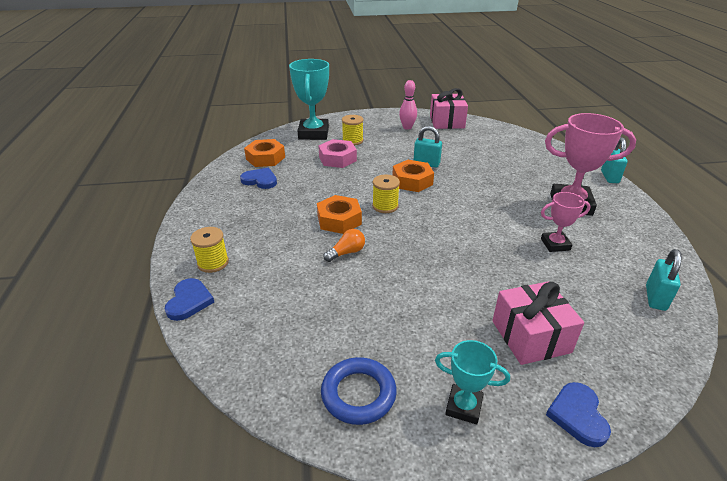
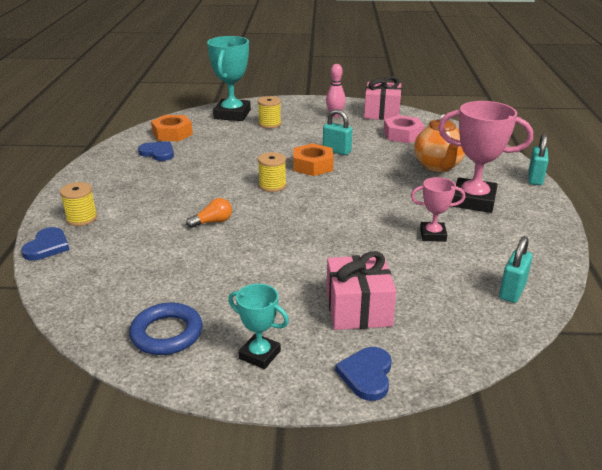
camera: 10 degrees right, 5 degrees down
orange nut [317,195,362,234] -> none
pink nut [319,139,357,168] -> pink nut moved to [383,115,424,143]
none -> orange teapot [414,114,465,172]

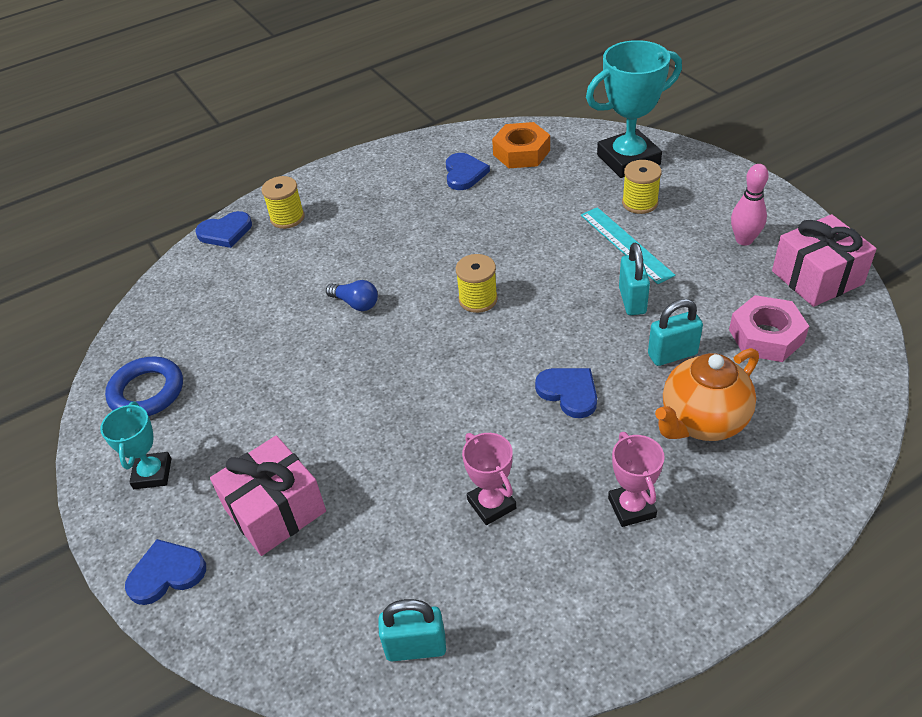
camera: 60 degrees right, 15 degrees up
orange light bulb [186,198,232,228] -> blue light bulb [326,280,378,311]
orange nut [293,143,334,176] -> none
pink trophy [438,101,533,213] -> pink trophy [608,432,665,527], size x0.55
turquoise padlock [528,134,549,185] -> turquoise padlock moved to [648,299,703,366]
none -> blue heart [535,368,597,418]
none -> turquoise ruler [581,207,675,284]

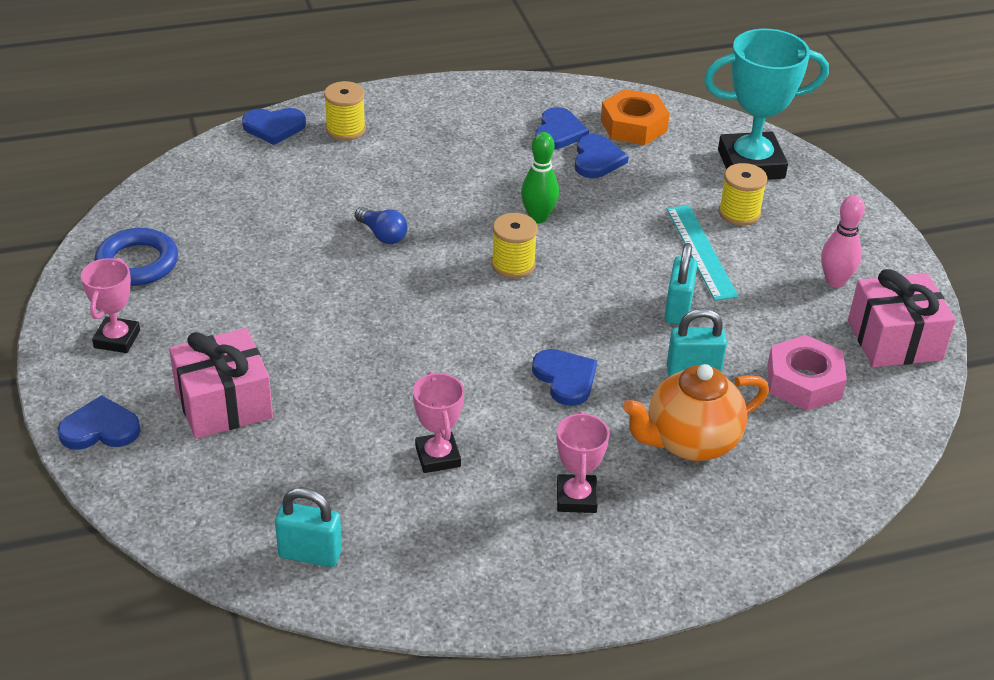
camera: 10 degrees right, 5 degrees down
turquoise trophy [100,402,171,489] -> pink trophy [81,258,140,353]
none -> green bowling pin [521,132,559,223]
none -> blue heart [575,134,629,178]

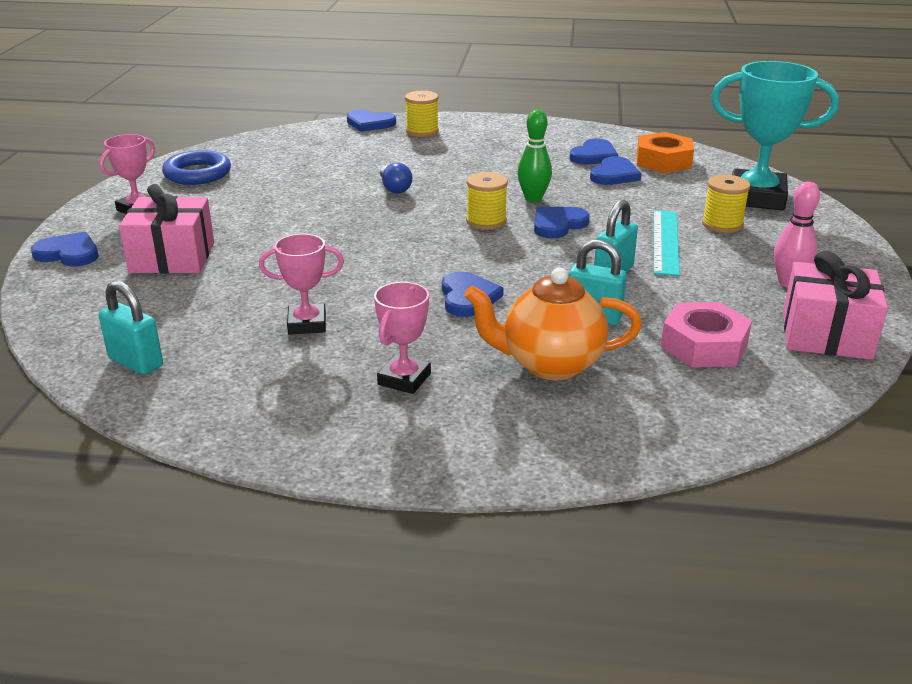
camera: 25 degrees right, 10 degrees down
pink trophy [413,371,464,473] -> pink trophy turned 75 degrees clockwise [259,234,344,335]
none -> blue heart [534,207,590,238]

